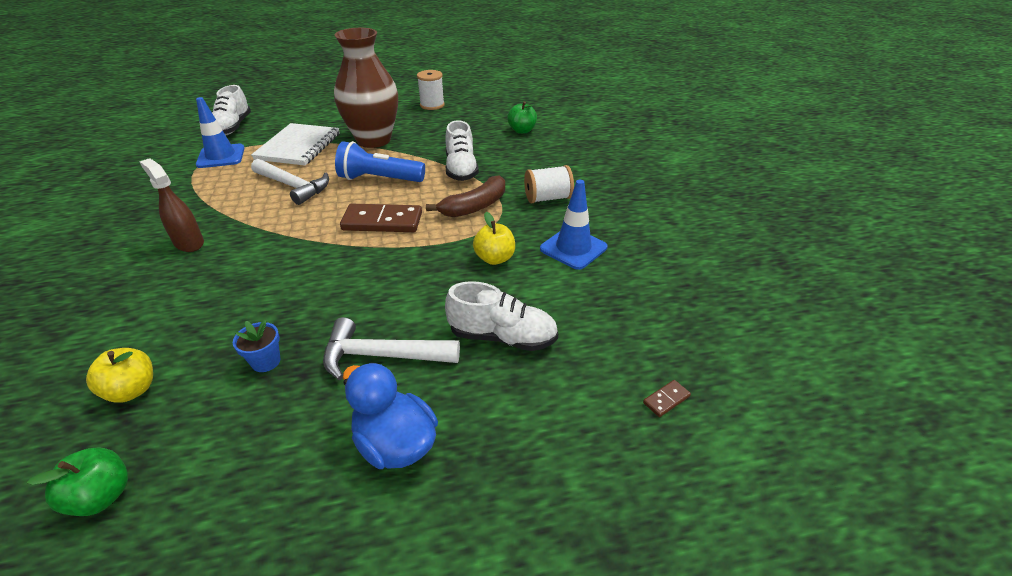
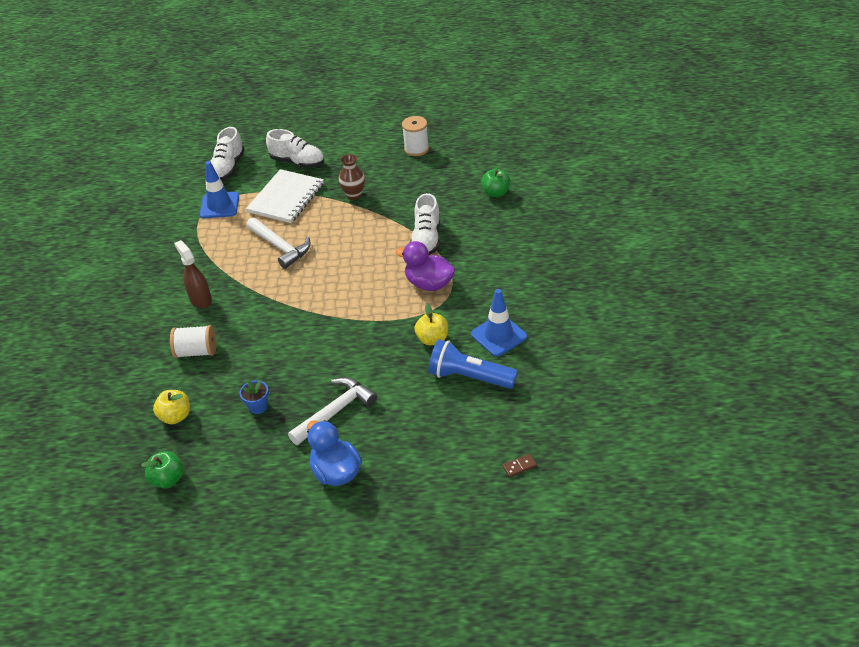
camera: 15 degrees right, 5 degrees up
white hammer [323,317,460,380] -> white hammer turned 120 degrees clockwise [288,377,377,445]
brown vase [334,28,398,148] -> brown vase [339,154,365,200], size x0.47
blue flashlight [335,141,425,182] -> blue flashlight moved to [428,339,518,389]
brown domino [340,204,422,232] -> none
brown banana [426,175,505,217] -> purple duck [395,241,455,291]
white shoe [445,281,558,351] -> white shoe moved to [266,129,325,168]
white spool [524,165,574,203] -> white spool moved to [170,325,216,358]

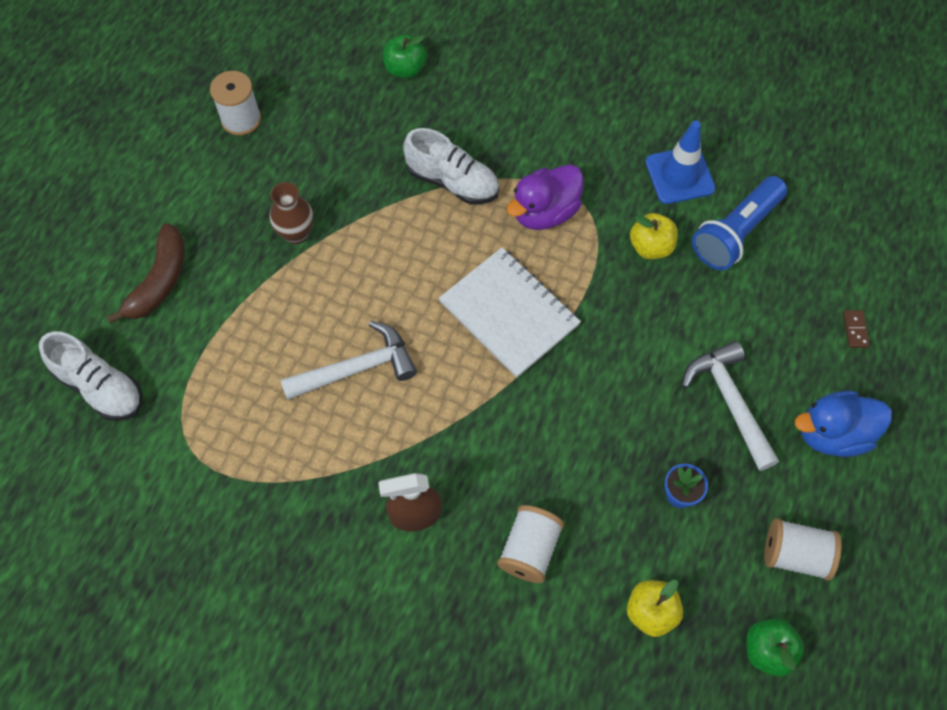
camera: 70 degrees left, 20 degrees up
blue traffic cone [200,161,239,218] -> none
white notebook [246,169,324,223] -> white notebook moved to [438,247,581,378]
white shoe [266,129,325,168] -> brown banana [107,223,185,324]
brown domino [503,454,537,477] -> brown domino moved to [843,310,870,348]
none -> white spool [764,518,842,581]

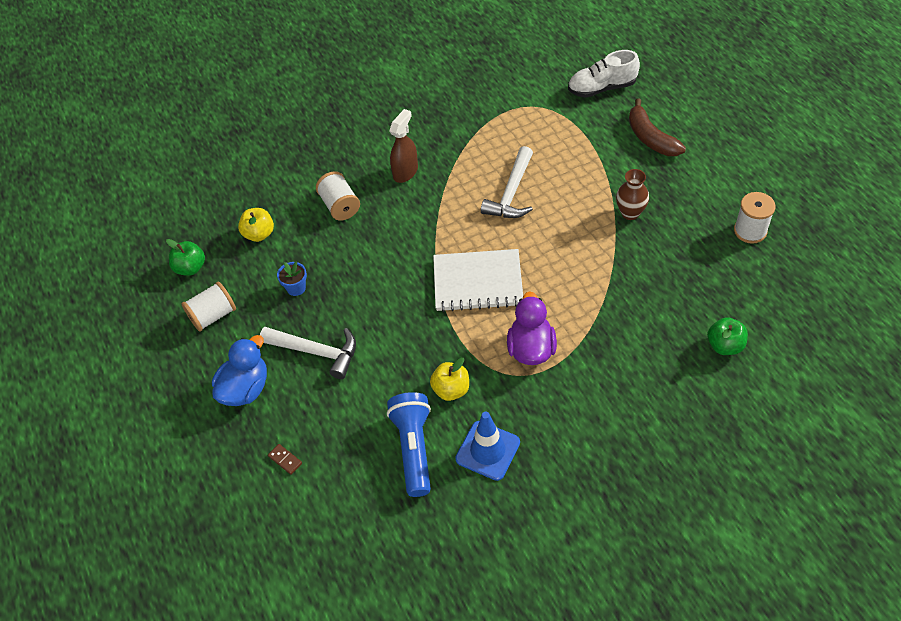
camera: 135 degrees right, 10 degrees down
white shoe [403,128,499,205] -> none

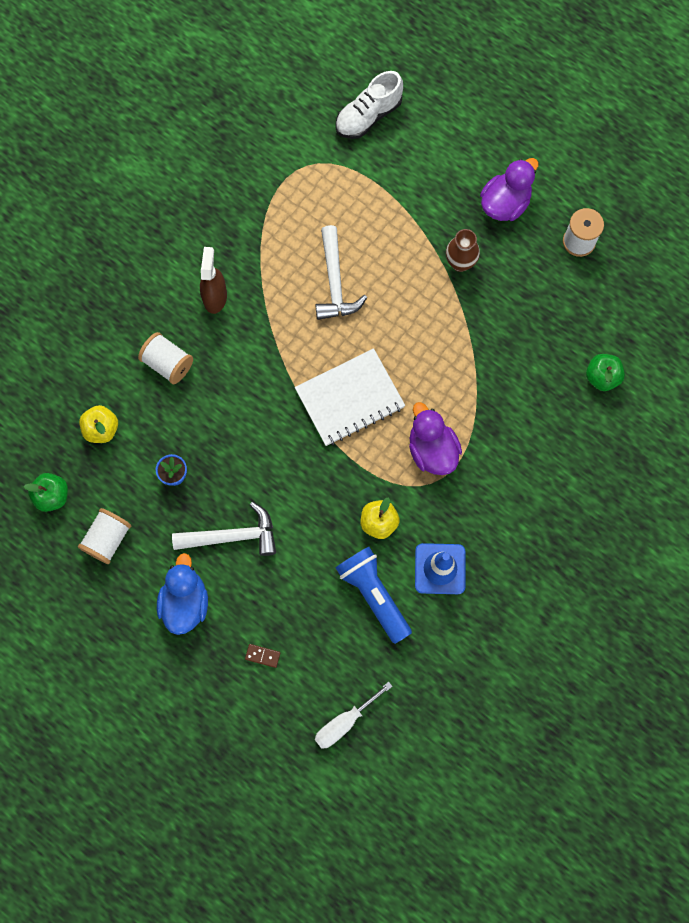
camera: 30 degrees left, 20 degrees up
brown banana [629,98,686,156] -> none
none -> white screwdriver [315,682,393,749]
none -> purple duck [480,158,539,221]

